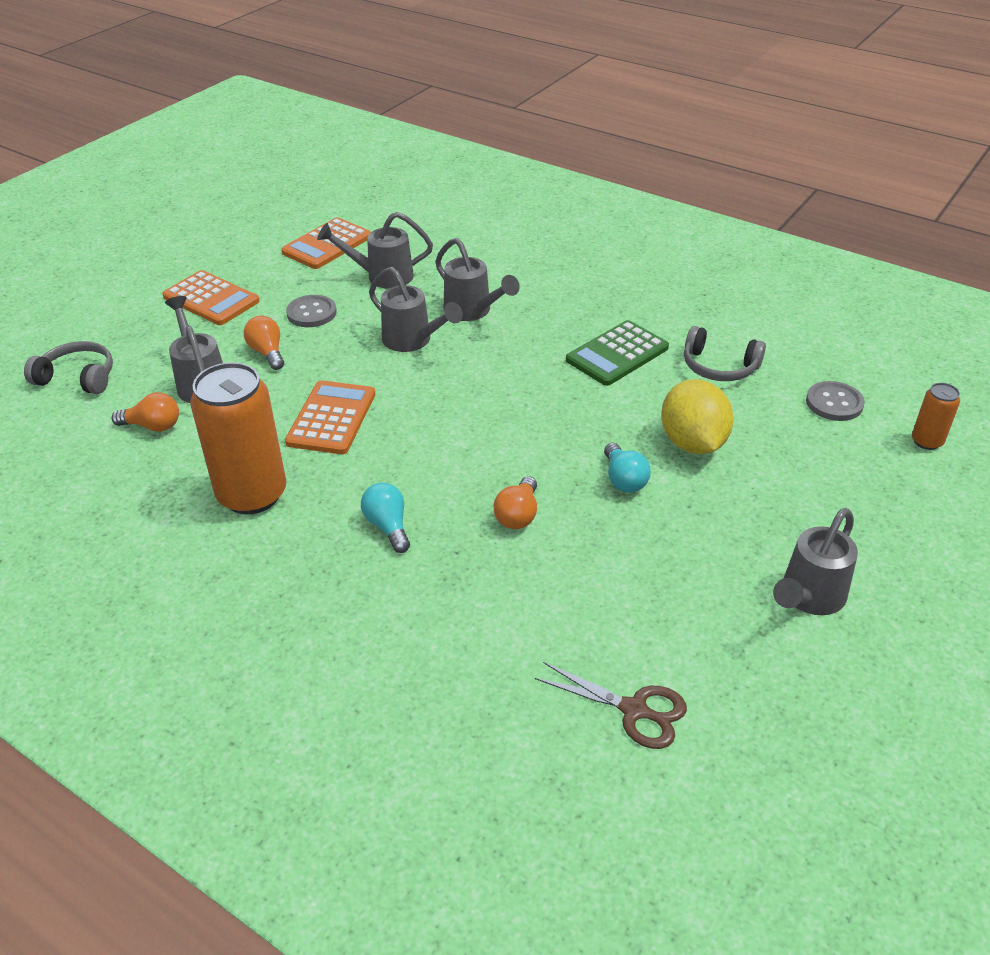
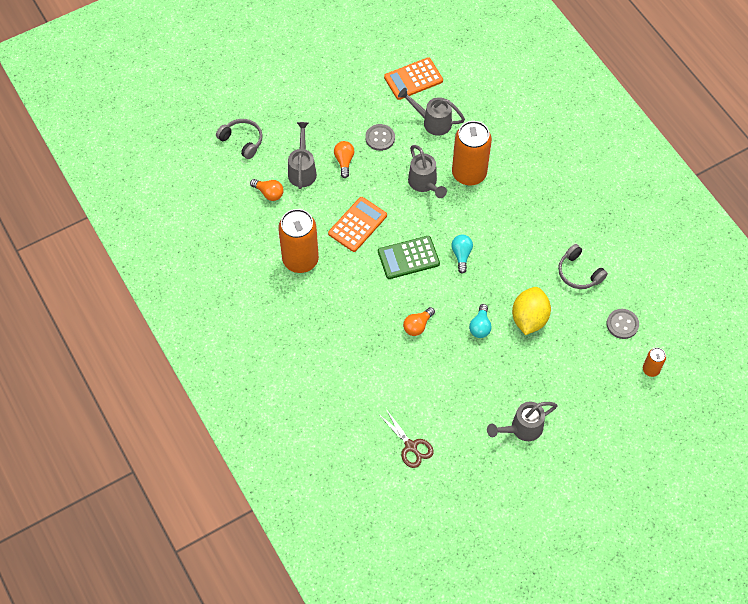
camera: 25 degrees right, 20 degrees up
orange calculator [162,270,260,325] -> none
turquoise light bulb [361,483,410,553] -> turquoise light bulb moved to [451,235,473,274]
grey watering can [435,238,520,321] -> orange can [452,121,492,185]
green calculator [566,320,669,386] -> green calculator moved to [378,236,440,279]

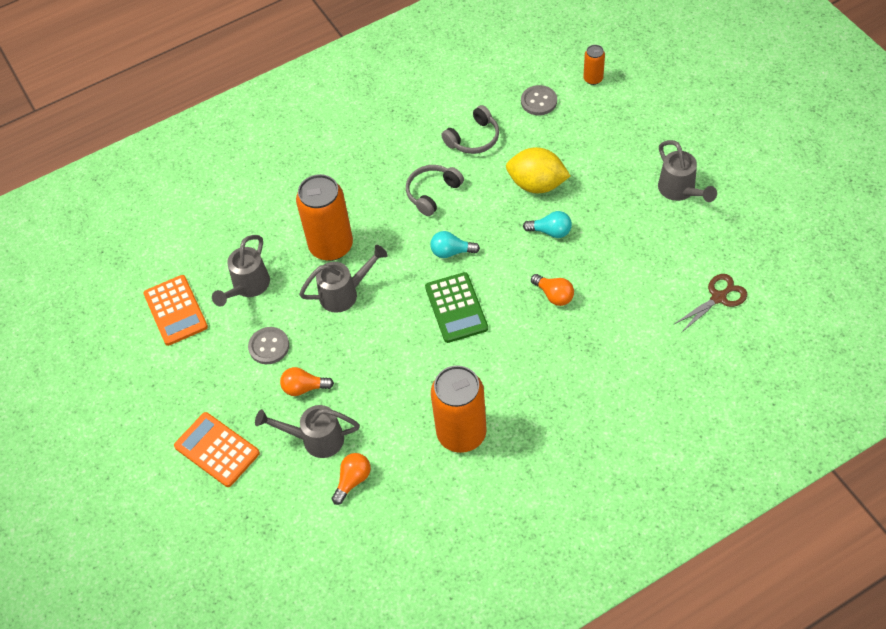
camera: 85 degrees left, 5 degrees down
grey headphones [216,119,263,159] -> grey headphones moved to [406,165,464,216]
orange calculator [328,197,387,252] -> orange calculator moved to [174,412,260,487]

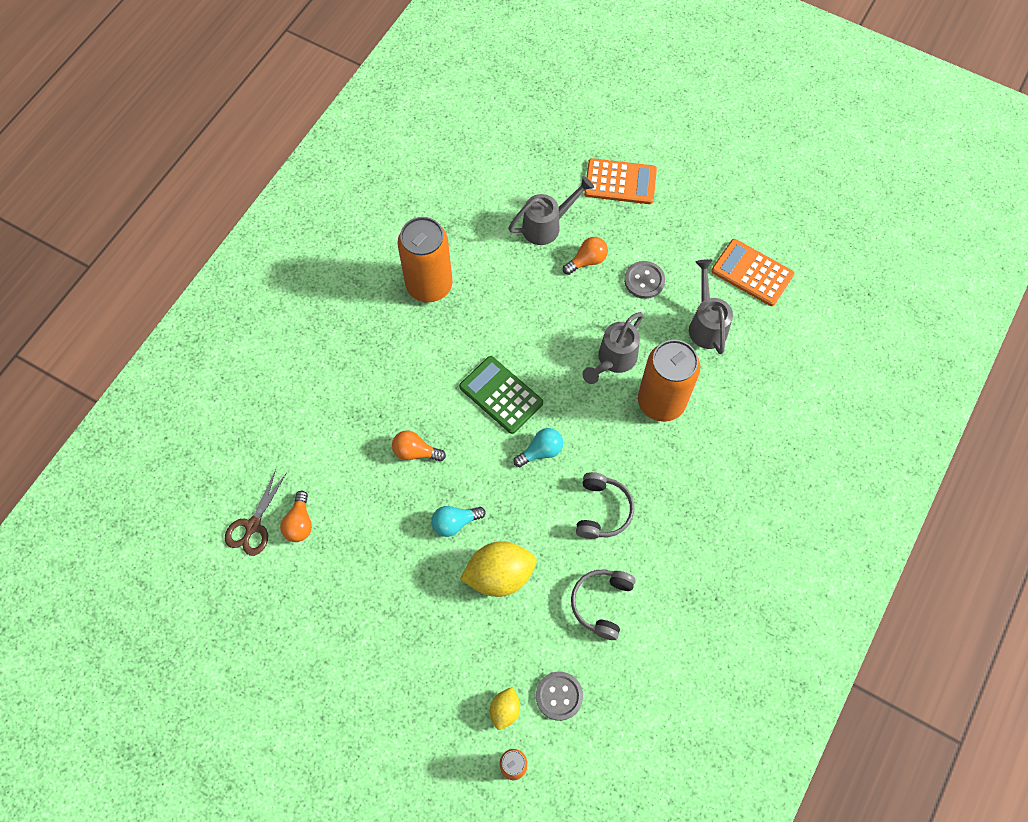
camera: 145 degrees right, 10 degrees up
orange light bulb [332,453,371,505] -> orange light bulb moved to [280,491,312,542]
grey watering can [658,140,717,202] -> none
none -> yellow lemon [490,687,520,730]

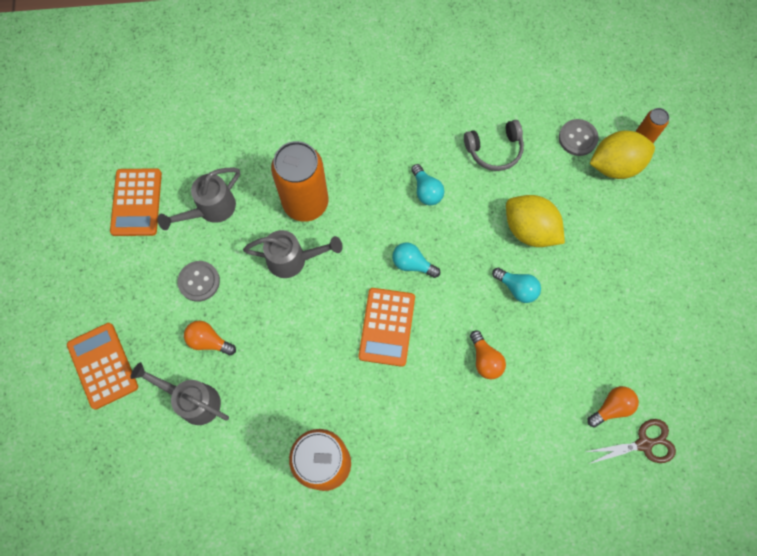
camera: 125 degrees left, 5 degrees up
green calculator [459,356,543,434] -> orange calculator [359,288,415,367]
yellow lemon [490,687,520,730] -> yellow lemon [589,131,655,179], size x1.87
grey headphones [576,472,634,539] -> turquoise light bulb [411,164,444,205]

